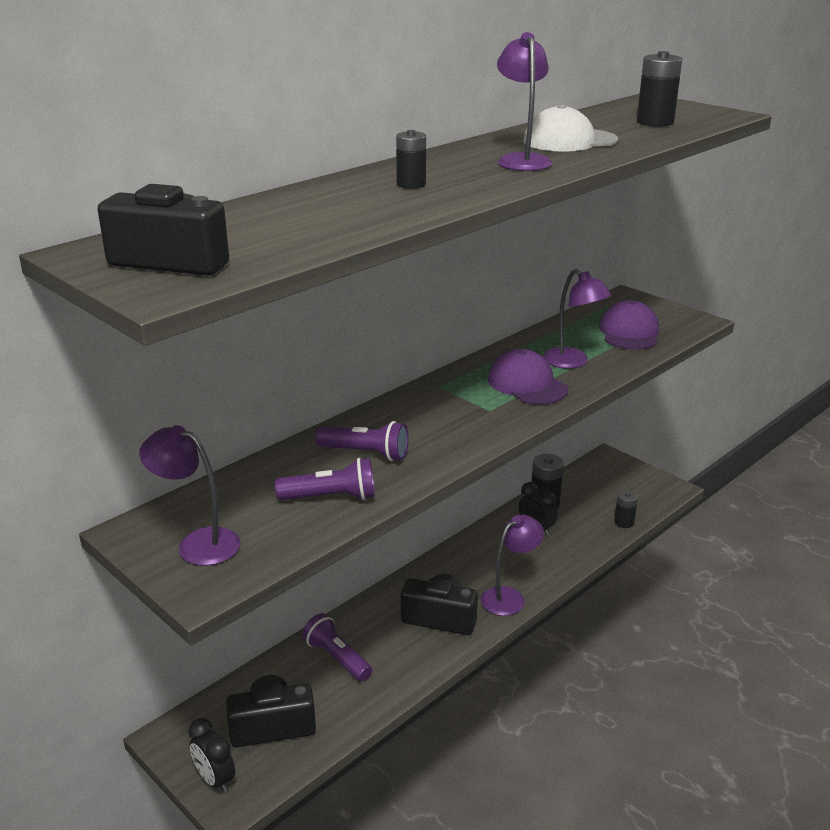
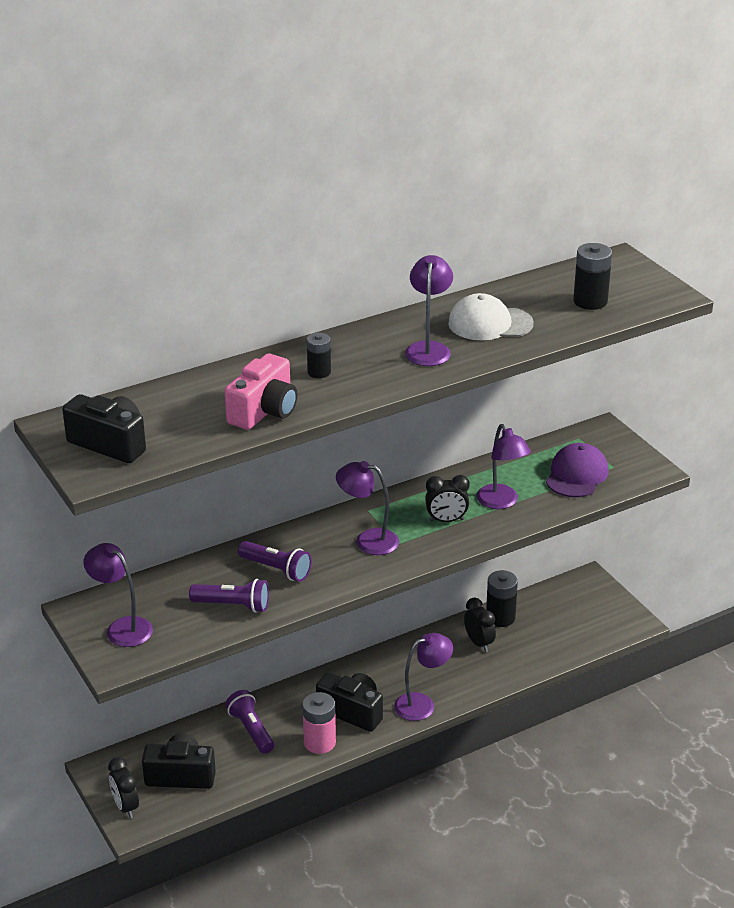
camera: 15 degrees right, 5 degrees up
purple cap [488,349,568,405] -> black clock [425,475,470,522]
black battery [614,490,638,528] -> none
none -> pink camera [225,353,298,430]
none -> pink battery [303,692,336,754]
none -> purple lamp [336,461,399,555]

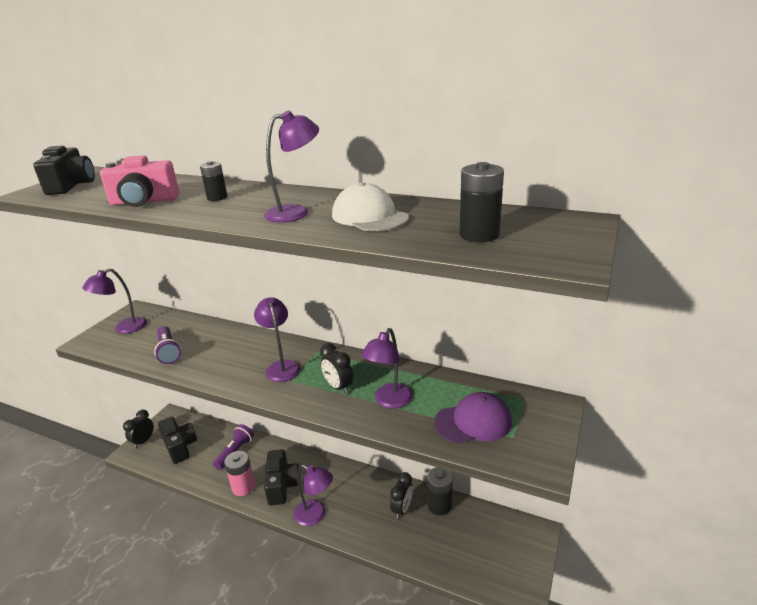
camera: 55 degrees right, 5 degrees down
purple lamp [83,543,153,647] -> purple lamp turned 135 degrees counterclockwise [82,268,147,334]
purple flashlight [238,541,312,582] -> none

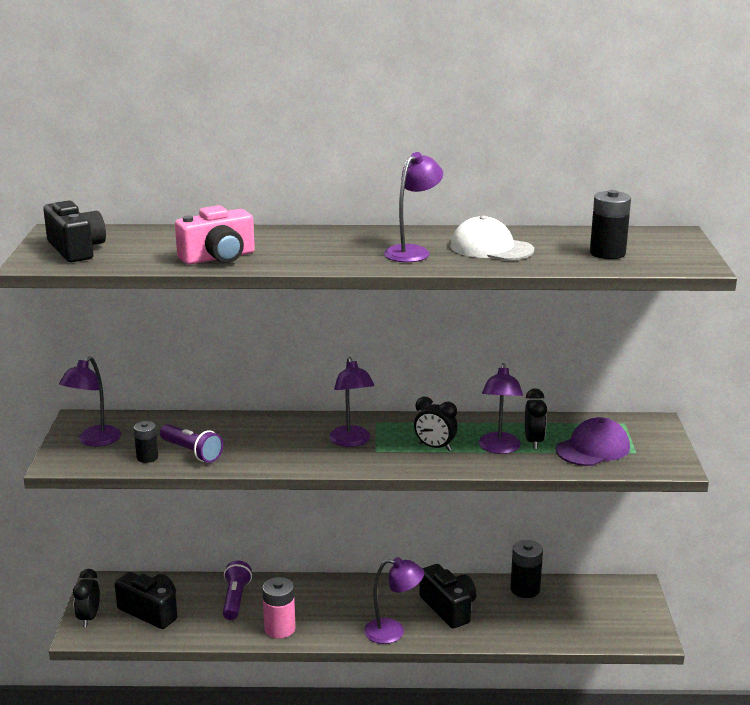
camera: 25 degrees left, 5 degrees down
black battery [200,161,227,201] -> black battery moved to [134,421,158,463]
purple lamp [254,297,301,382] -> purple lamp turned 150 degrees counterclockwise [329,357,374,447]
black camera [264,449,301,505] -> black camera moved to [419,564,476,629]
black clock [390,472,413,519] -> black clock moved to [525,389,547,449]

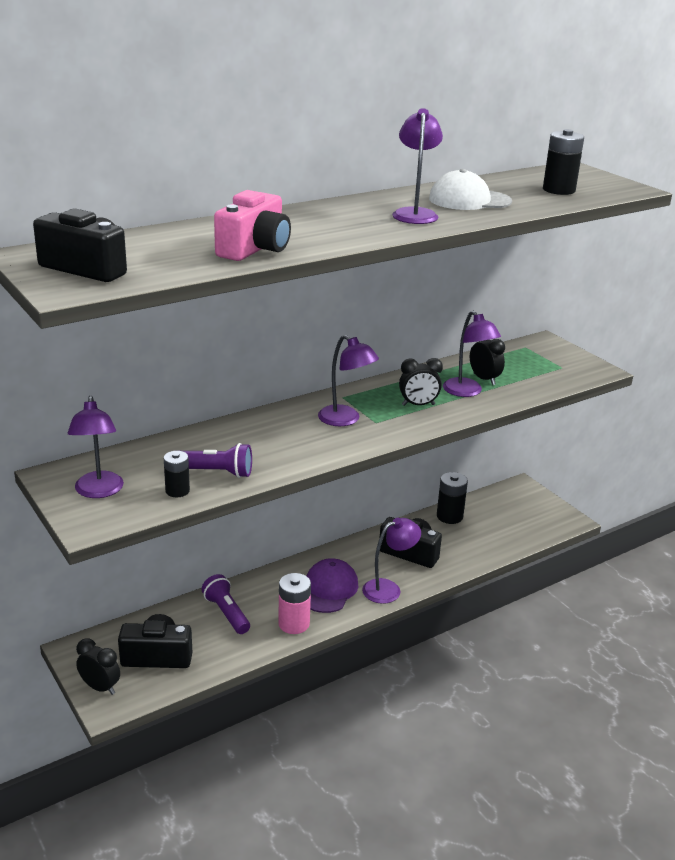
camera: 35 degrees left, 5 degrees up
black clock [73,569,100,627] -> black clock turned 150 degrees clockwise [76,638,120,695]
purple cap [555,417,630,466] -> purple cap moved to [307,558,358,613]

